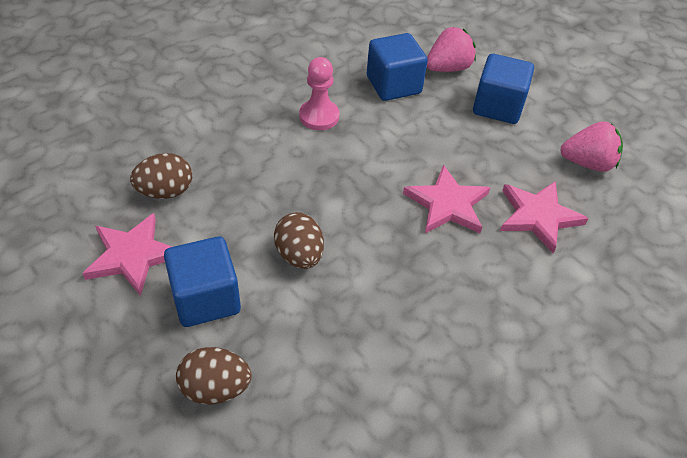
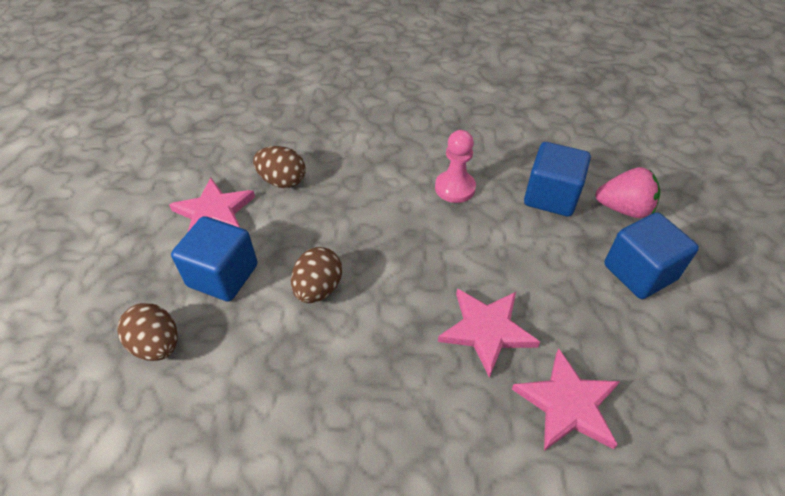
camera: 45 degrees right, 0 degrees up
pink strawberry [560,121,623,172] -> none

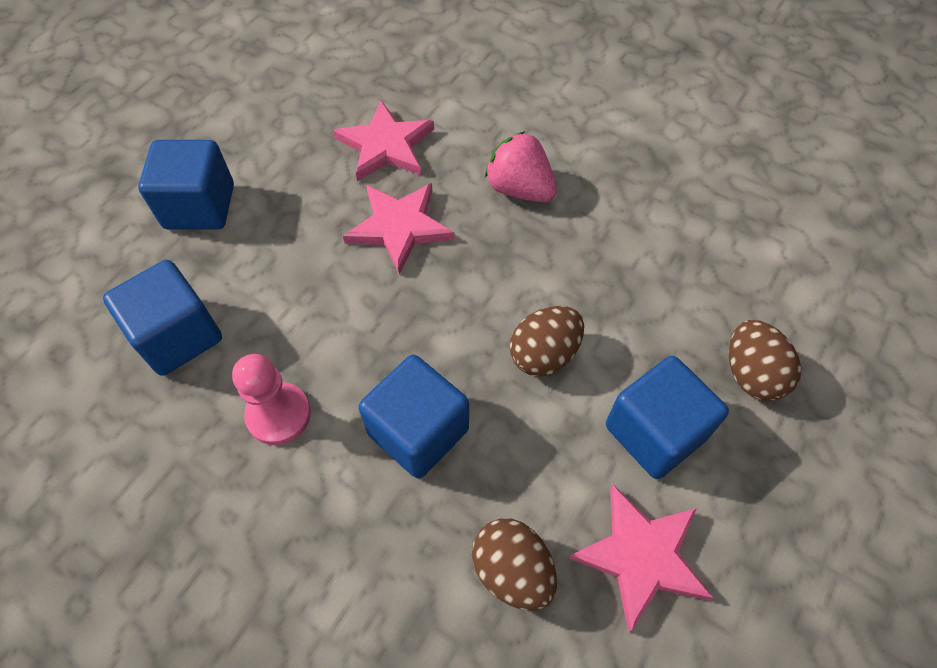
camera: 150 degrees left, 10 degrees up
pink strawberry [595,167,660,218] -> pink strawberry moved to [485,131,557,202]
none -> blue cube [358,355,469,479]

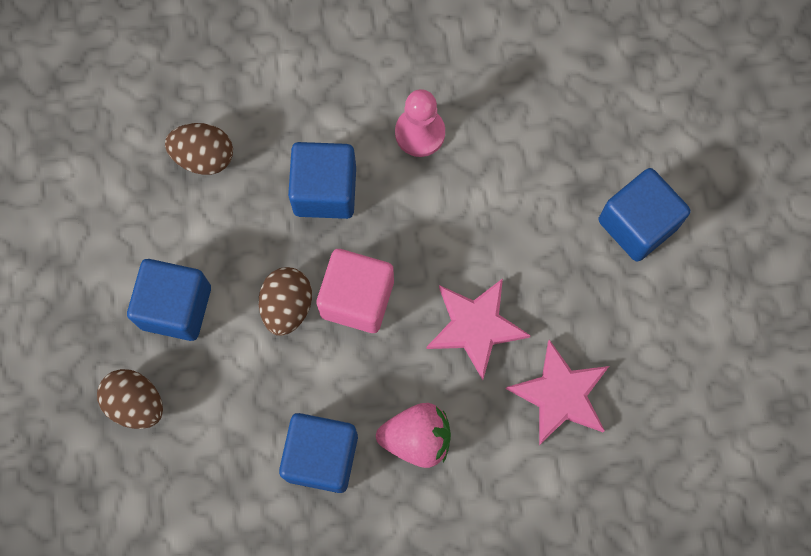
camera: 140 degrees right, 15 degrees up
blue cube [103,260,222,376] -> blue cube moved to [279,413,358,493]
pink star [569,485,713,632] -> none
none -> pink cube [317,249,394,333]

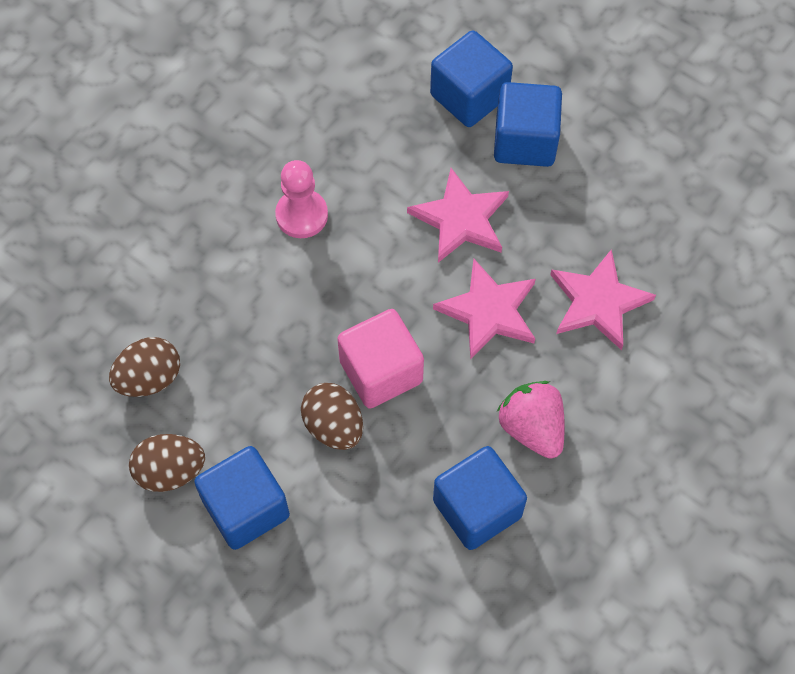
camera: 45 degrees left, 10 degrees down
brown egg [97,369,163,429] -> brown egg moved to [129,434,205,492]
blue cube [288,142,356,219] -> blue cube moved to [430,30,513,127]
pink strawberry [376,403,451,468] -> pink strawberry turned 75 degrees counterclockwise [497,381,565,459]
none -> pink star [407,168,509,263]

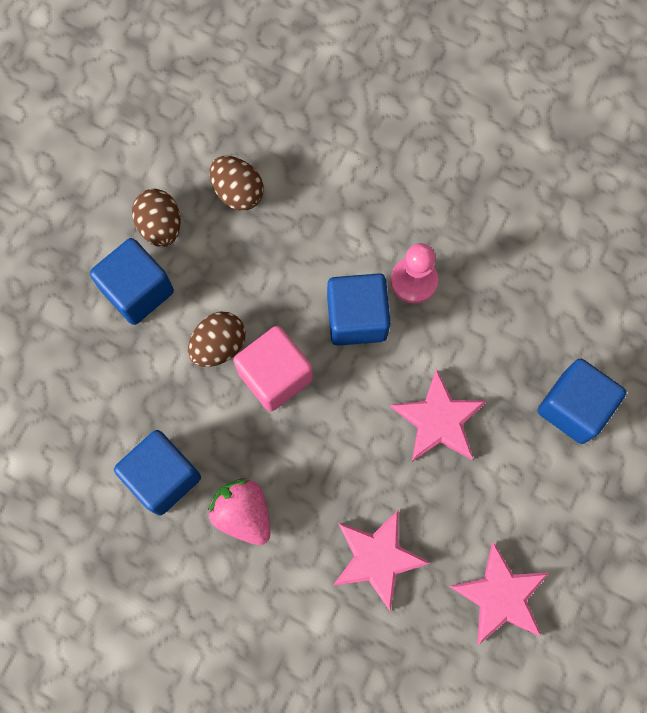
camera: 80 degrees right, 10 degrees up
pink star [433,259,536,360] -> pink star moved to [449,542,549,645]
blue cube [494,82,562,167] -> blue cube moved to [327,273,391,346]
pink strawberry [497,381,565,459] -> pink strawberry turned 90 degrees counterclockwise [208,478,270,545]

